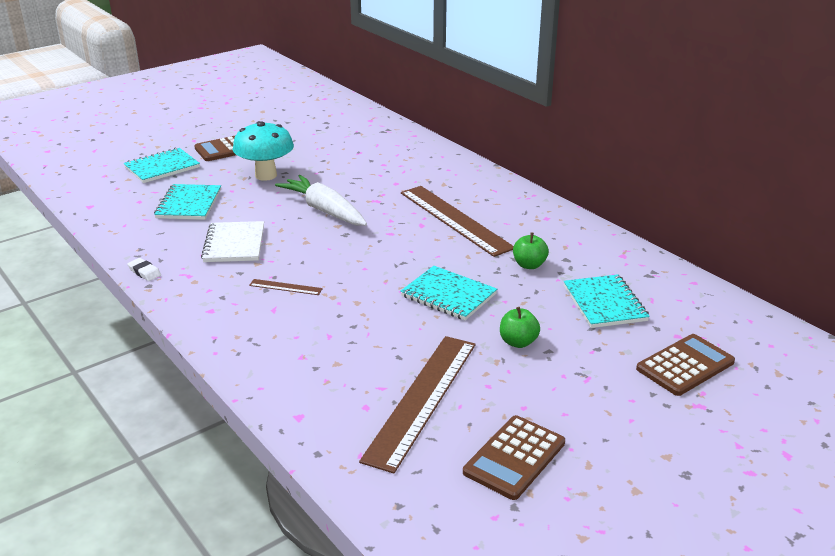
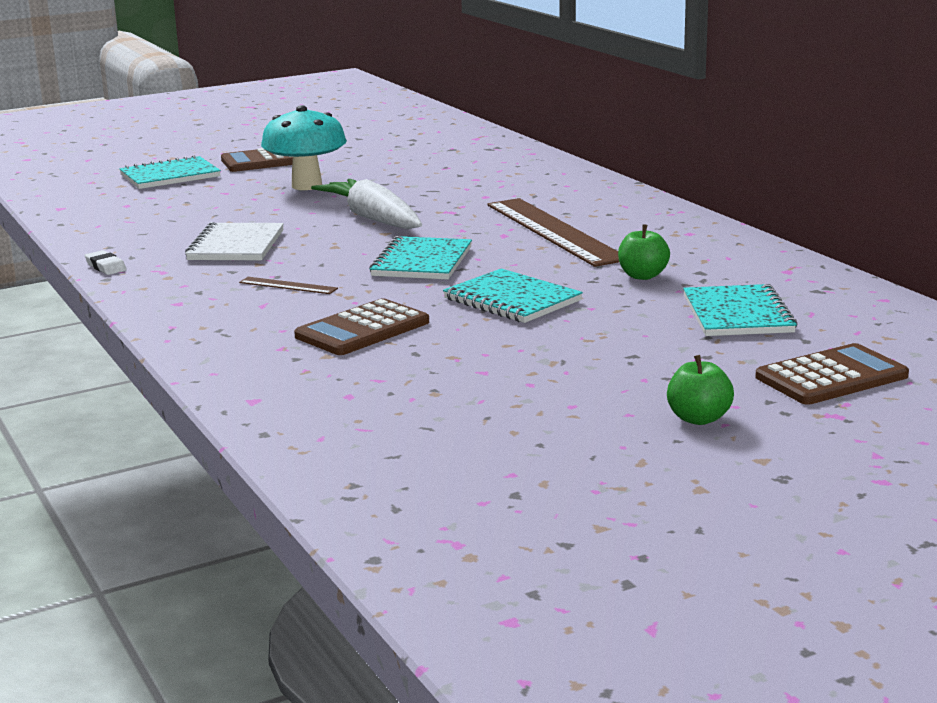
camera: 10 degrees right, 10 degrees down
turquoise notebook [154,184,221,220] -> turquoise notebook moved to [369,236,472,279]
brown ruler [359,336,476,474] -> none
brown calculator [463,415,565,500] -> brown calculator moved to [294,298,429,355]
green apple [500,307,540,348] -> green apple moved to [667,355,734,425]

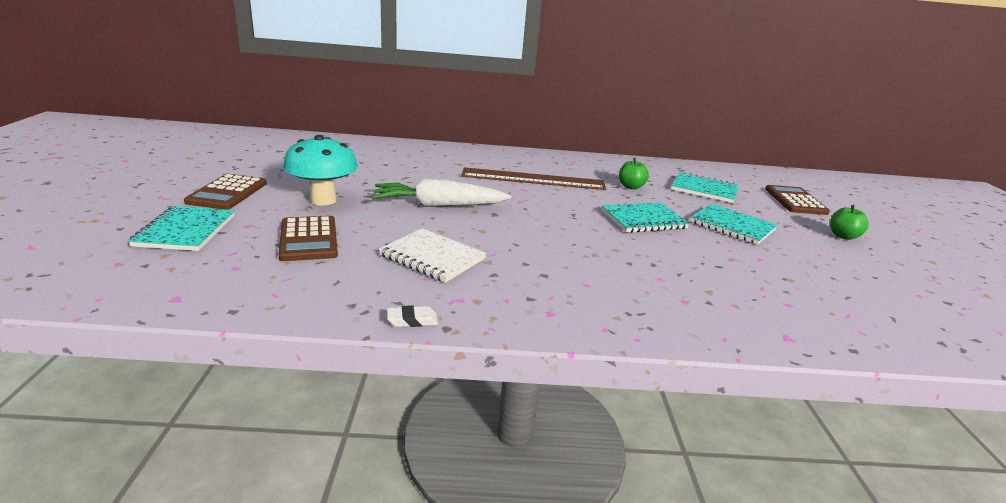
camera: 65 degrees left, 5 degrees up
brown ruler [239,277,338,294] -> none
brown calculator [294,298,429,355] -> brown calculator moved to [278,216,338,261]
turquoise notebook [369,236,472,279] -> turquoise notebook moved to [690,204,778,245]

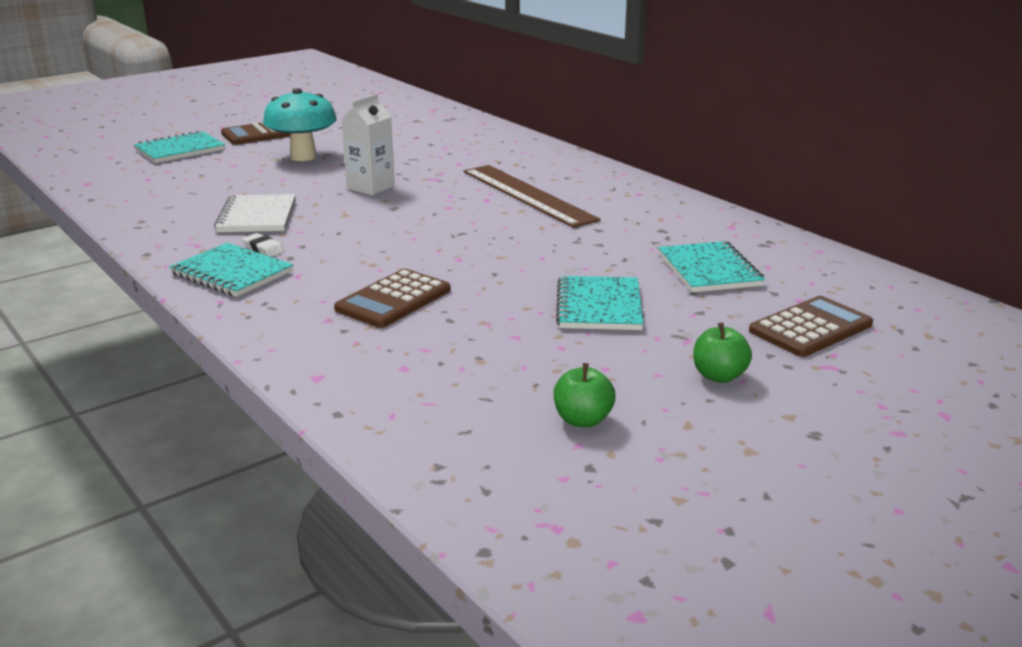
camera: 55 degrees right, 0 degrees up
brown calculator [278,216,338,261] -> brown calculator moved to [334,269,451,328]
white carrot [372,179,511,207] -> white carton [341,94,395,195]
white eraser [387,305,438,327] -> white eraser moved to [242,233,285,257]
turquoise notebook [602,202,690,233] -> turquoise notebook moved to [169,243,293,297]
green apple [619,158,649,189] -> green apple moved to [554,363,615,428]

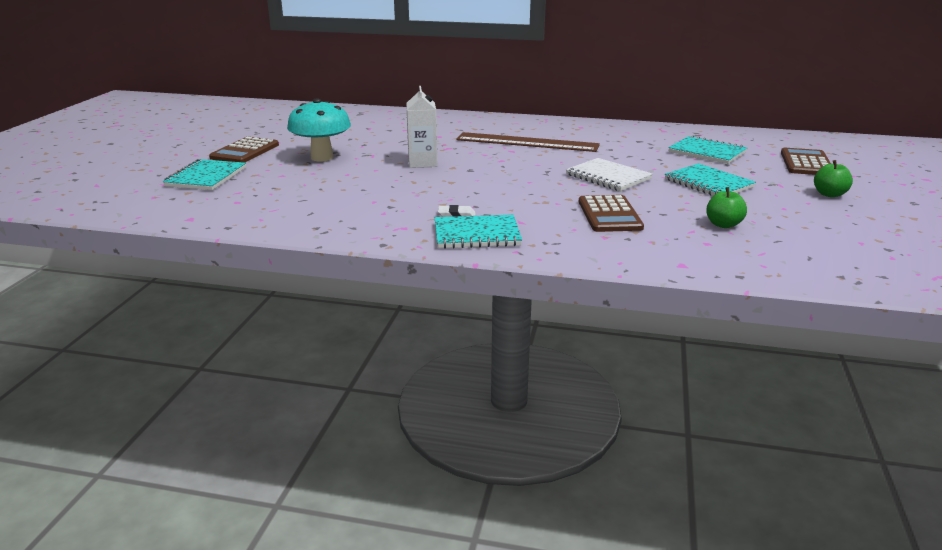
camera: 40 degrees left, 0 degrees up
white notebook [214,194,296,232] -> white notebook moved to [566,158,653,191]
green apple [554,363,615,428] -> green apple moved to [706,187,747,228]

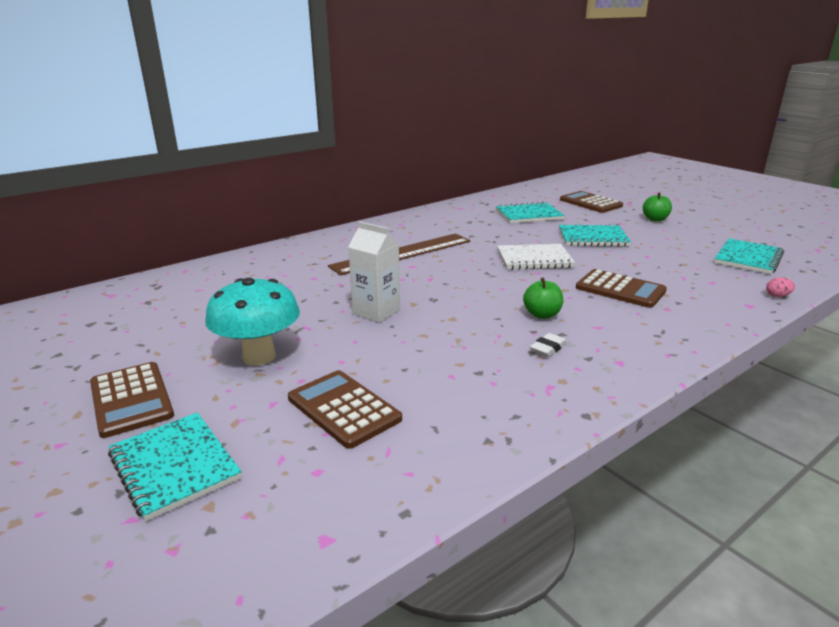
camera: 50 degrees left, 0 degrees up
turquoise notebook [435,215,522,249] -> turquoise notebook moved to [714,239,784,274]
green apple [706,187,747,228] -> green apple moved to [523,277,563,319]
none -> brown calculator [288,370,402,449]
none -> pink egg [766,277,795,297]

